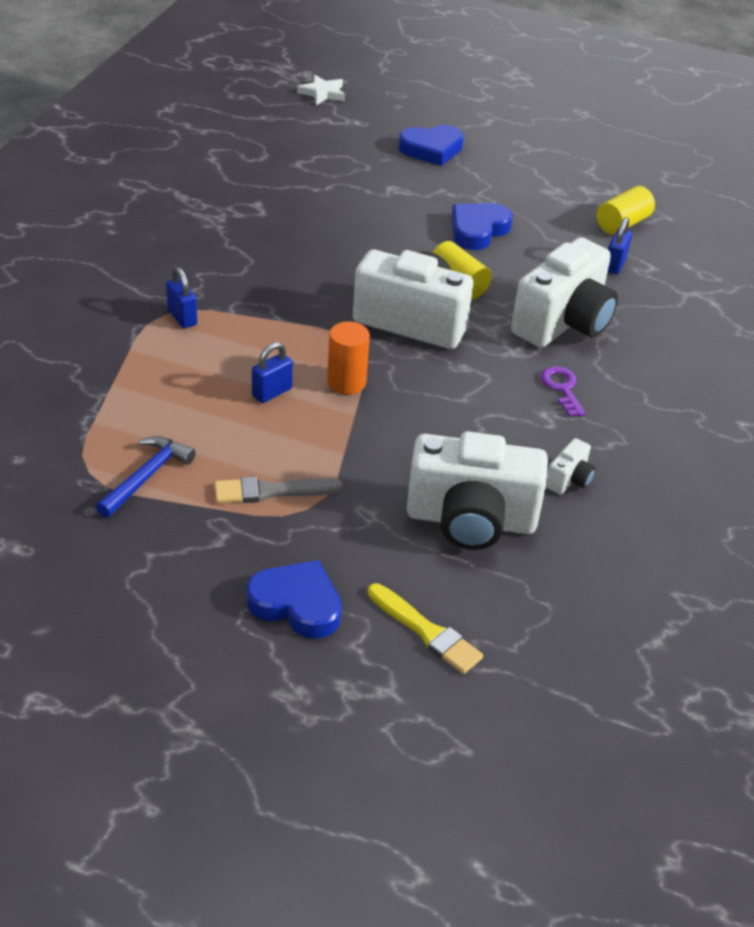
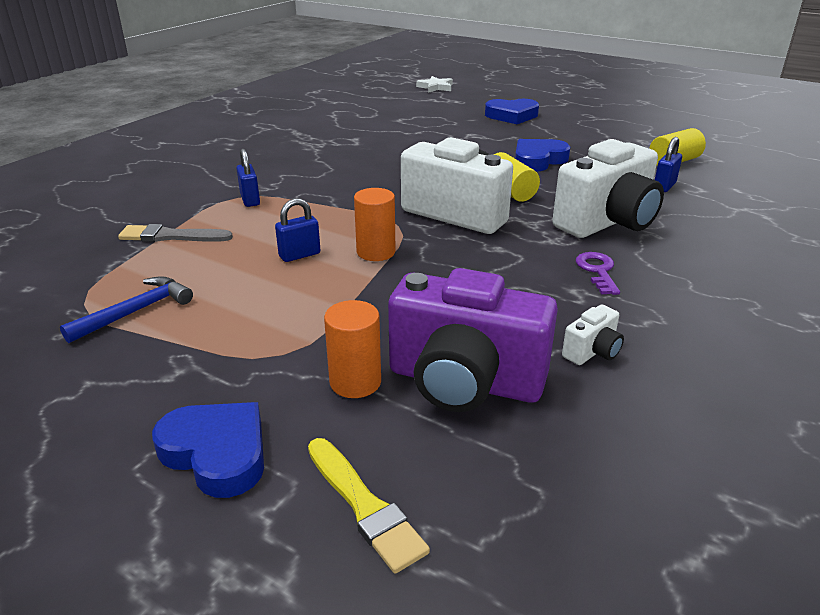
camera: 15 degrees right, 10 degrees down
grey brush [214,477,343,503] -> grey brush moved to [118,224,233,242]
white camera [407,431,548,550] -> purple camera [388,268,558,412]
none -> orange cylinder [324,300,381,398]

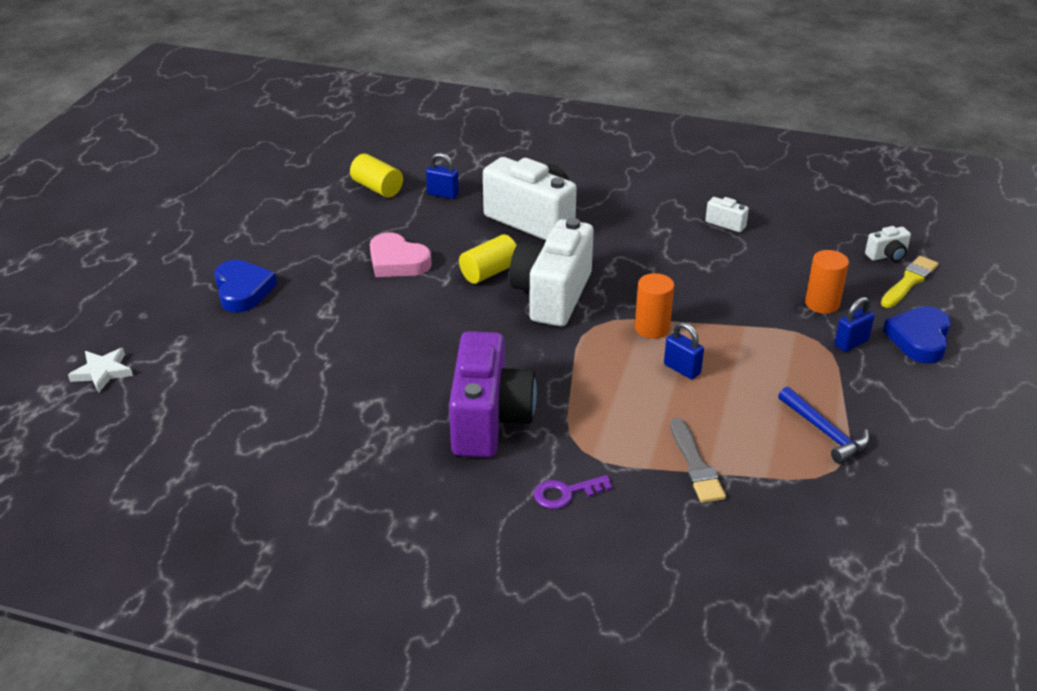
camera: 105 degrees left, 5 degrees up
blue hammer [60,276,193,343] -> blue hammer turned 150 degrees counterclockwise [778,387,870,464]
blue padlock [236,149,260,207] -> blue padlock moved to [834,297,875,352]
purple camera [388,268,558,412] -> purple camera moved to [449,331,537,458]
blue heart [515,139,570,172] -> pink heart [370,232,432,277]
purple key [576,252,620,295] -> purple key moved to [534,475,613,509]
none -> white camera [865,226,911,262]

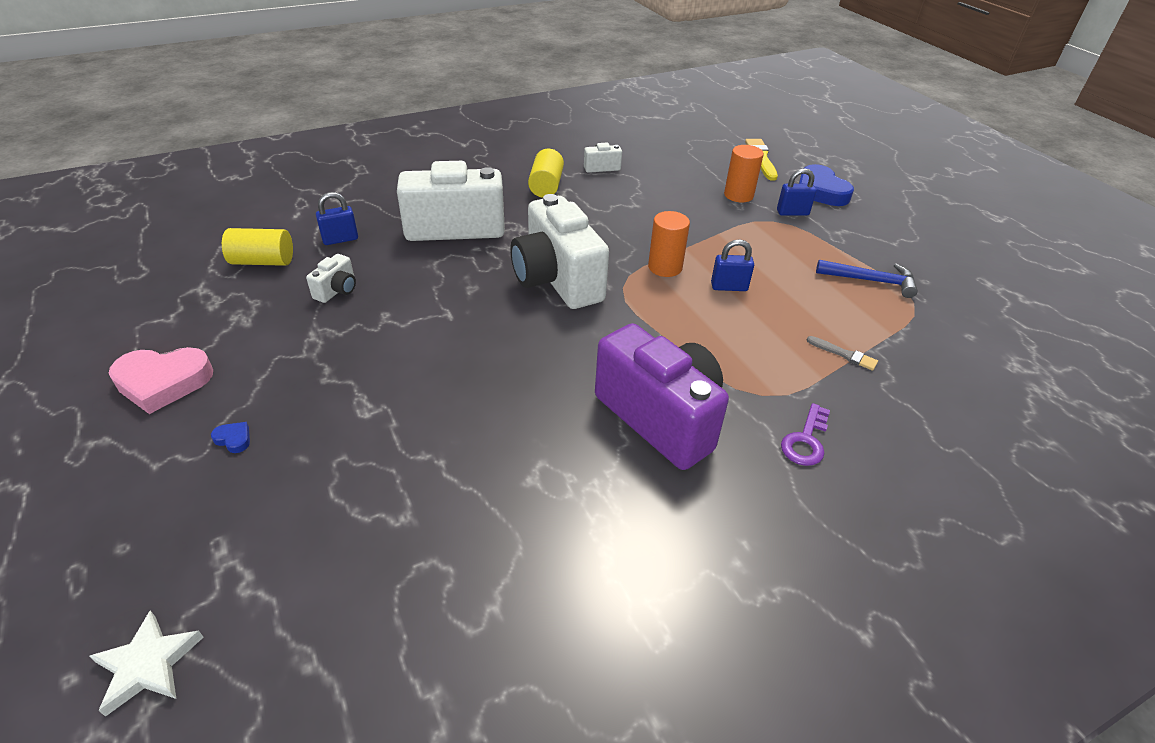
camera: 45 degrees left, 5 degrees up
blue heart [214,260,277,312] -> blue heart [211,422,250,453], size x0.41
pink heart [370,232,432,277] -> pink heart moved to [108,347,213,414]
yellow cylinder [459,234,517,284] -> yellow cylinder moved to [528,149,564,198]
grey brush [670,418,726,503] -> grey brush [807,336,878,371], size x0.61
blue padlock [834,297,875,352] -> blue padlock turned 75 degrees clockwise [777,168,816,216]
white camera [865,226,911,262] -> white camera moved to [306,254,356,303]

